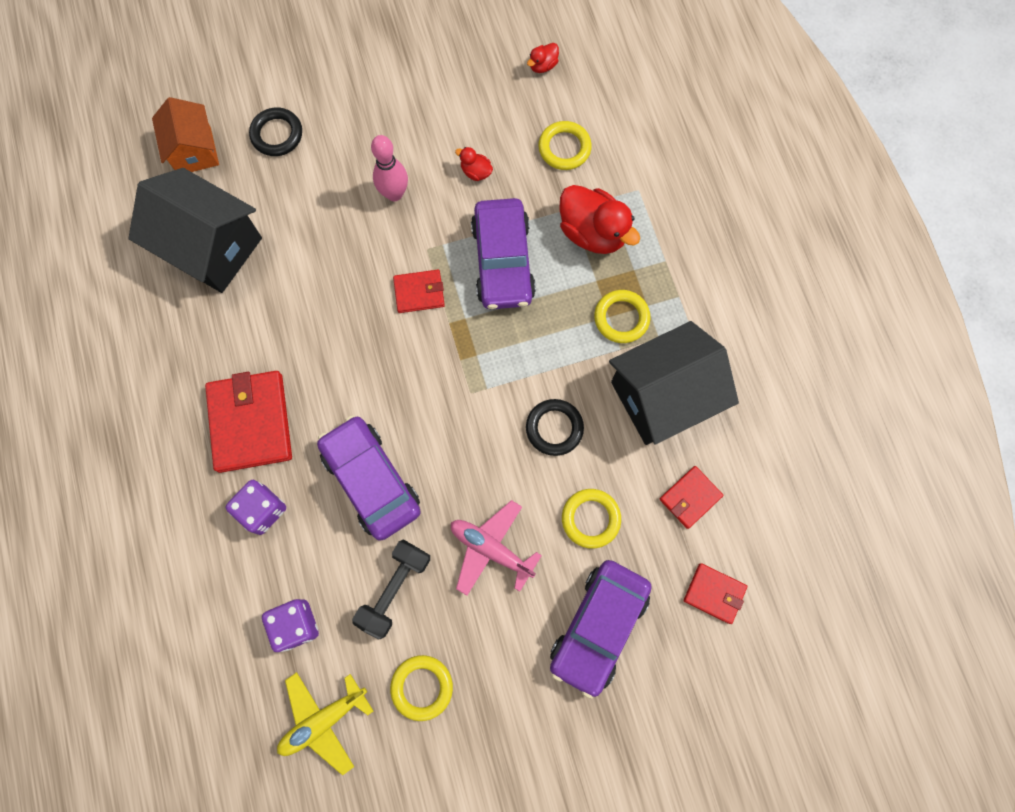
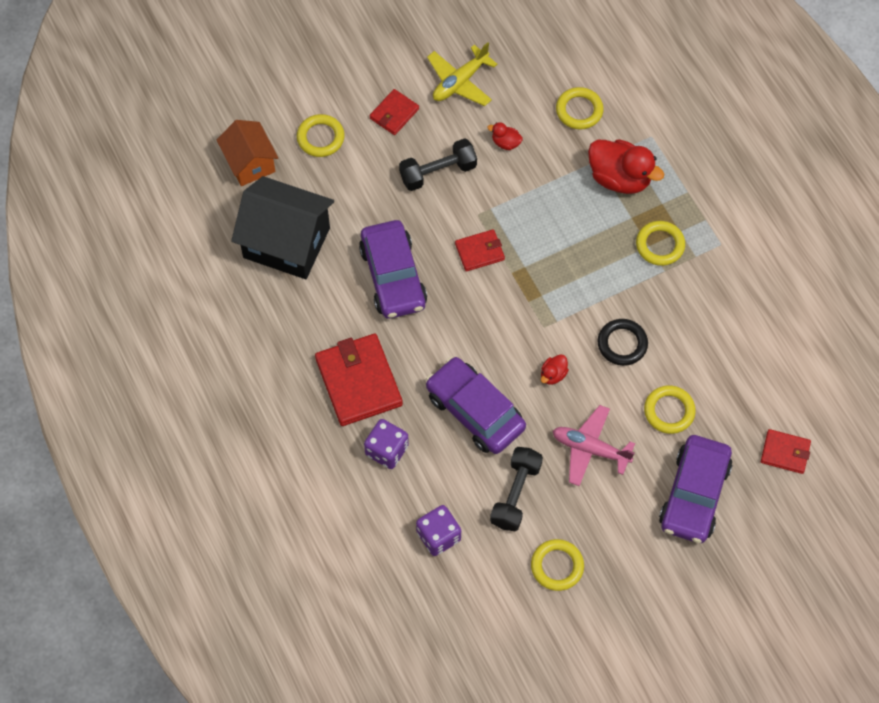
camera: 10 degrees left, 10 degrees down
black ring [249,107,302,156] -> yellow ring [297,114,345,157]
yellow plane [277,672,373,776] -> yellow plane moved to [427,42,497,106]
pink bowling pin [371,135,408,201] -> black dumbbell [399,138,477,191]
purple car [471,198,536,309] -> purple car moved to [359,220,427,319]
red duck [527,43,559,73] -> red duck moved to [541,354,569,385]
black house [609,321,739,445] -> none
red wallet [660,466,724,529] -> red wallet moved to [370,89,419,135]

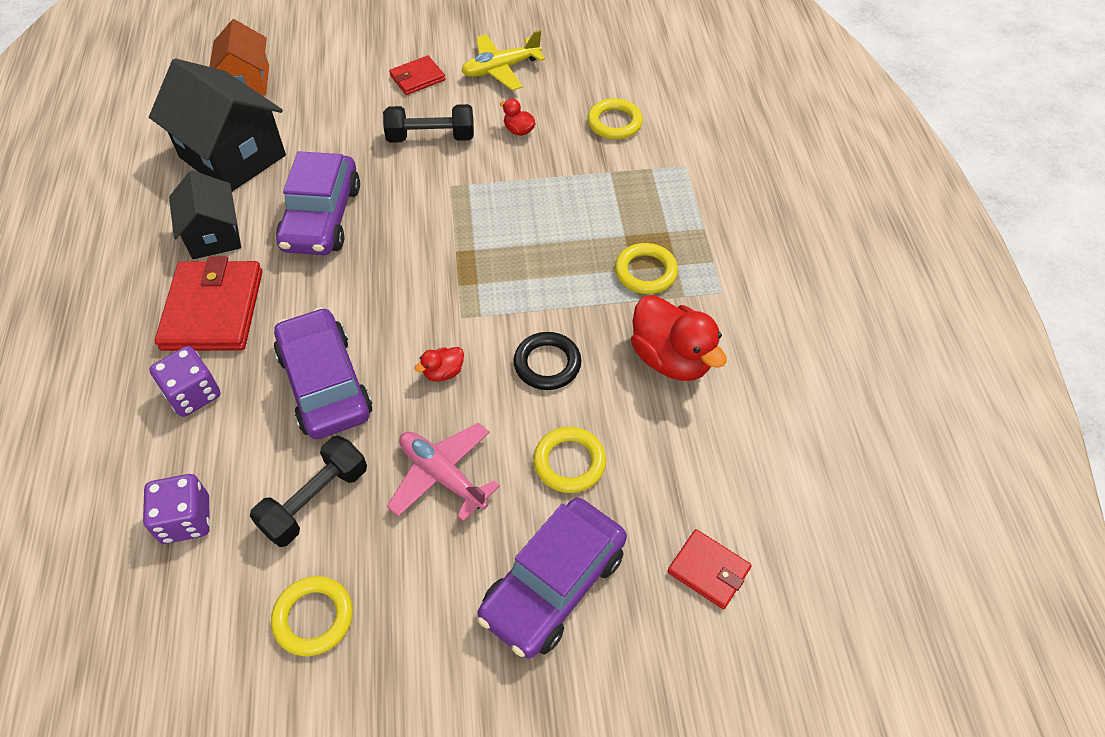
camera: 20 degrees right, 10 degrees down
yellow ring [297,114,345,157] -> none
red wallet [455,229,505,271] -> none
red duck [588,139,664,194] -> red duck moved to [631,295,727,381]
none -> black house [169,170,241,259]

